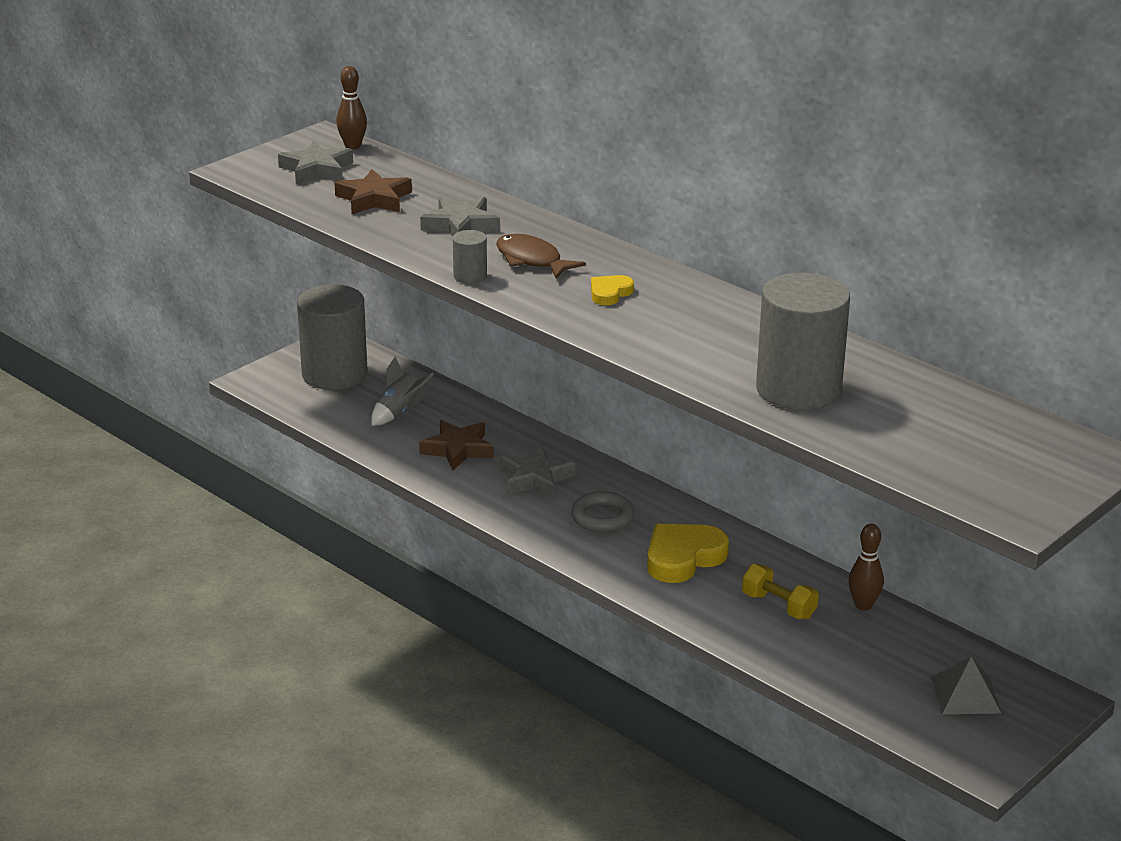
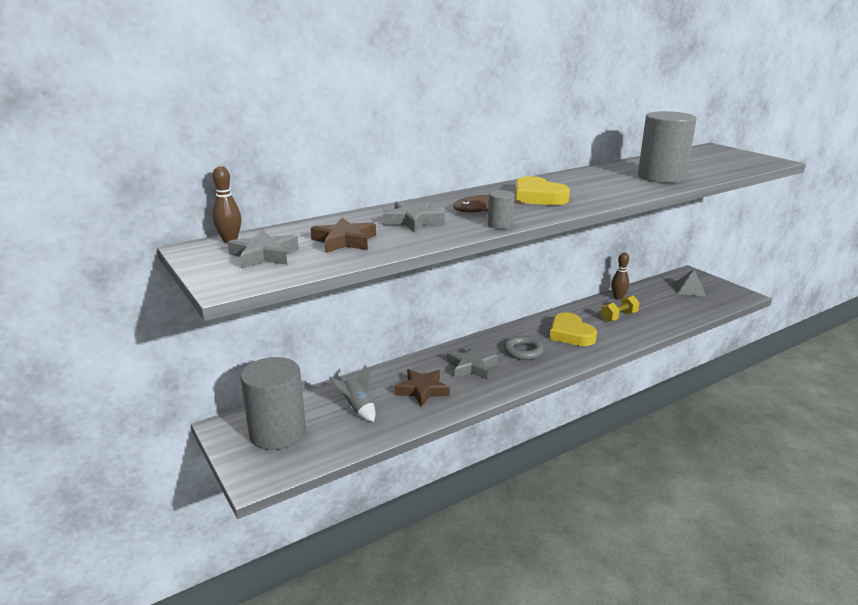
camera: 75 degrees left, 5 degrees down
yellow heart [591,275,634,306] -> yellow heart [515,176,570,205], size x1.86

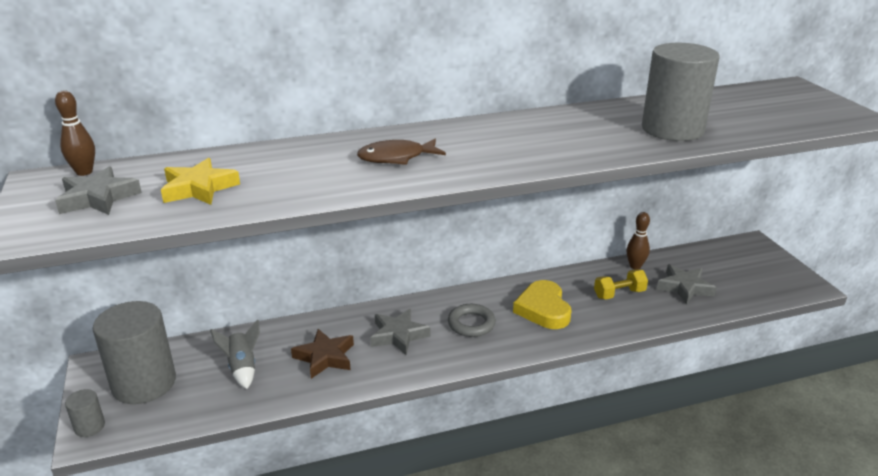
camera: 15 degrees right, 5 degrees up
brown star [311,218,376,253] -> yellow star [161,158,240,205]
grey star [383,201,444,232] -> grey star moved to [657,264,716,305]
grey cylinder [488,190,515,229] -> grey cylinder moved to [65,389,105,437]
yellow heart [515,176,570,205] -> none
grey pyramid [674,269,706,297] -> none

